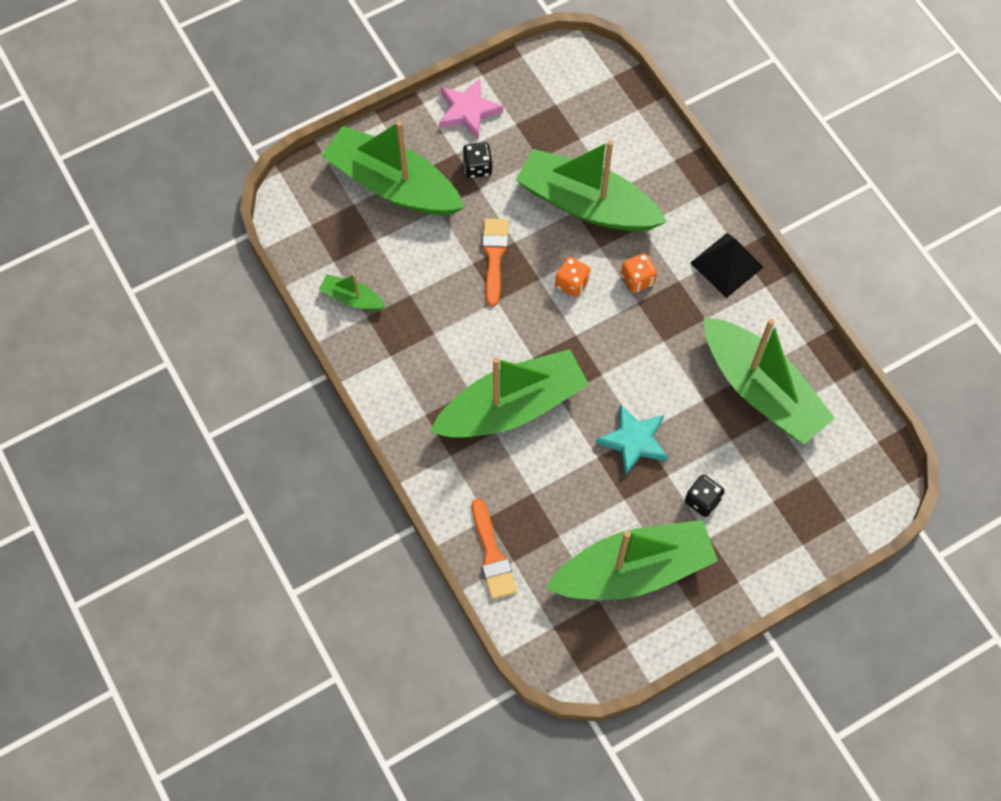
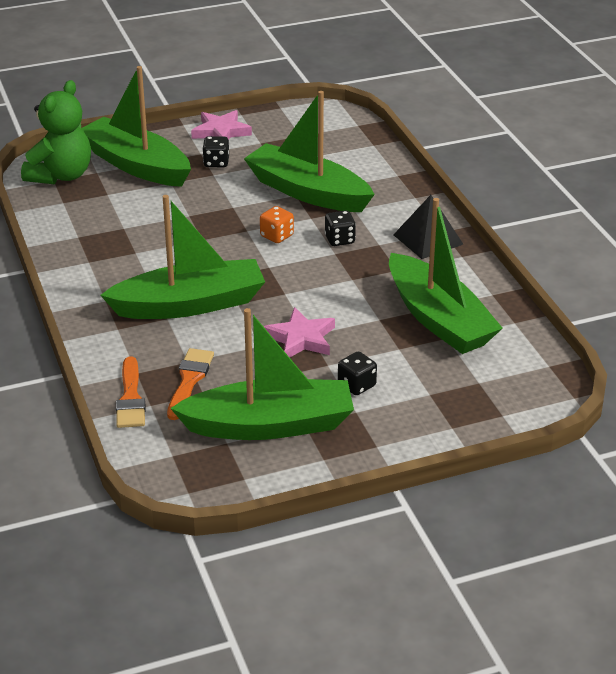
camera: 10 degrees right, 30 degrees down
green boat [319,274,386,310] -> none
orange brush [482,219,508,307] -> orange brush moved to [167,348,214,420]
turquoise star [596,404,668,476] -> pink star [263,307,335,357]
orange dice [621,253,657,293] -> black dice [324,211,356,246]
none -> green teddy bear [21,80,91,184]

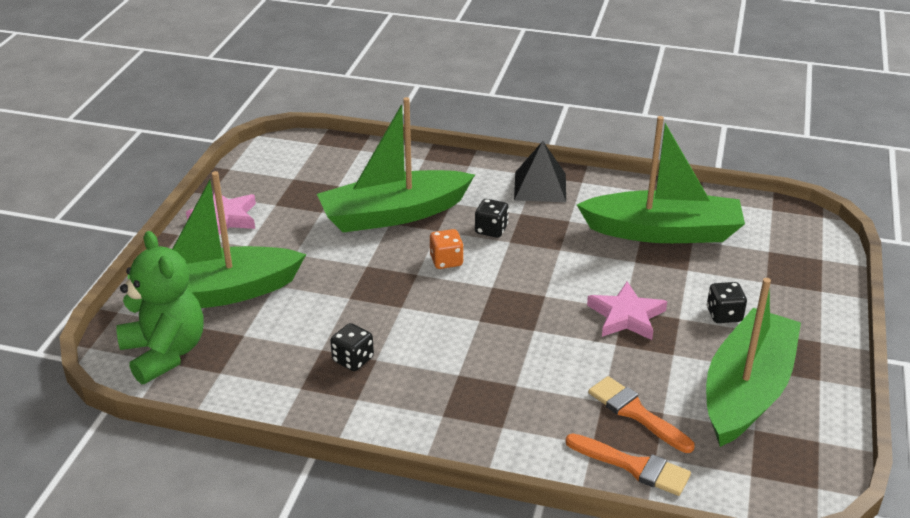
camera: 55 degrees left, 0 degrees up
green boat [100,195,265,319] -> none
black dice [202,136,229,167] -> black dice moved to [330,323,374,371]

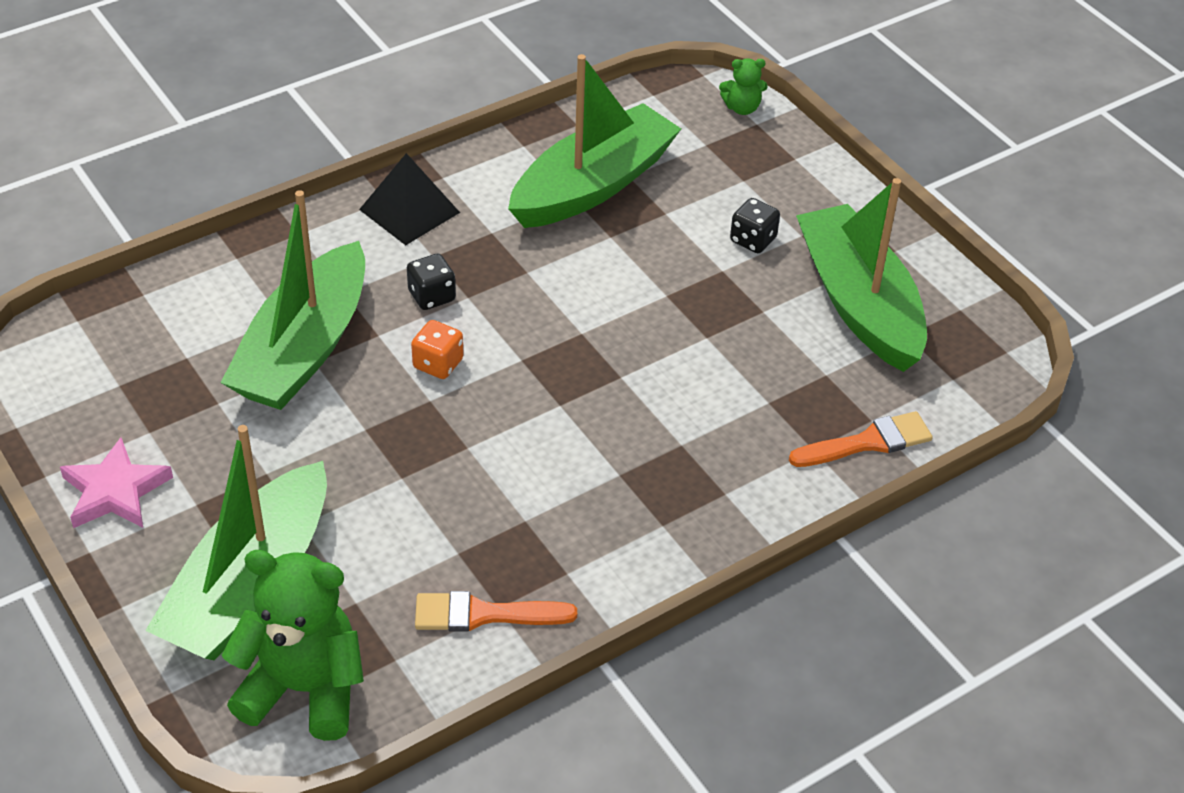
camera: 50 degrees left, 10 degrees up
black dice [330,323,374,371] -> none
pink star [587,281,667,340] -> none
orange brush [588,376,694,453] -> orange brush moved to [415,591,577,632]
none -> green teddy bear [719,58,768,115]

